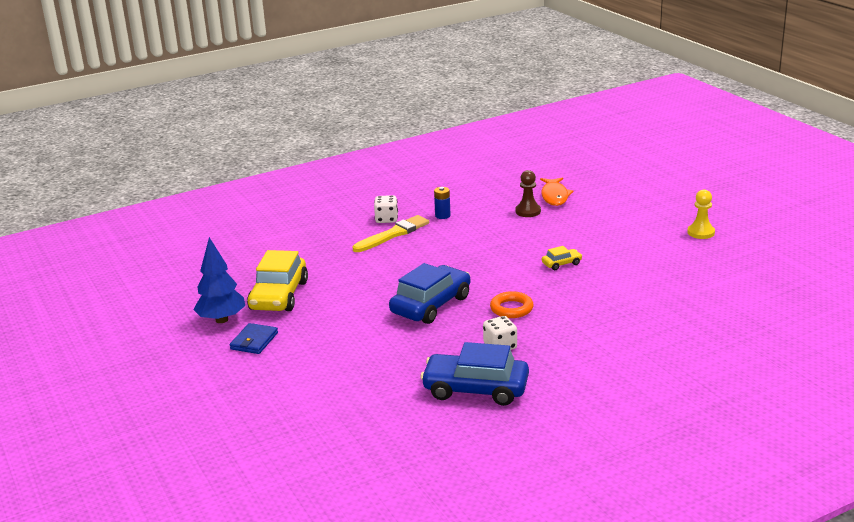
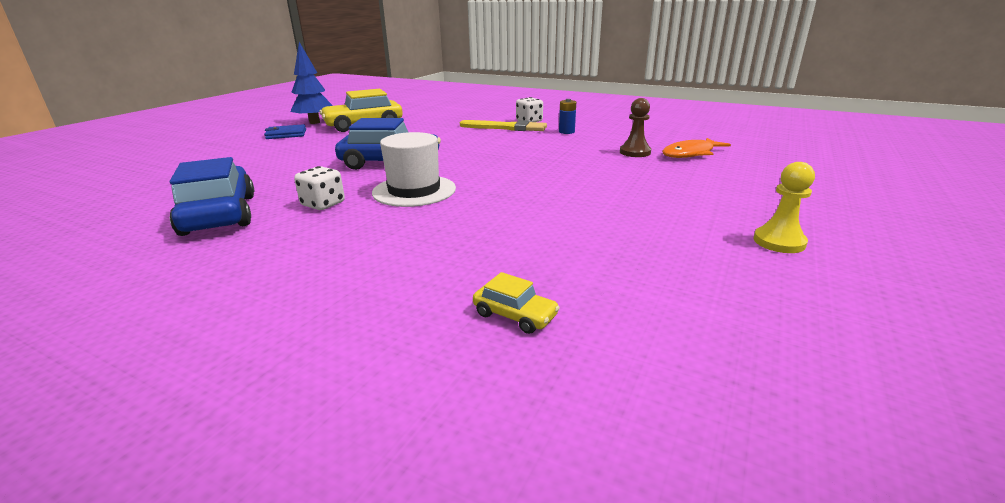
camera: 55 degrees right, 0 degrees up
orange ring [490,291,534,318] -> white hat [372,132,456,207]
yellow car [542,246,582,270] -> yellow car moved to [473,272,560,334]

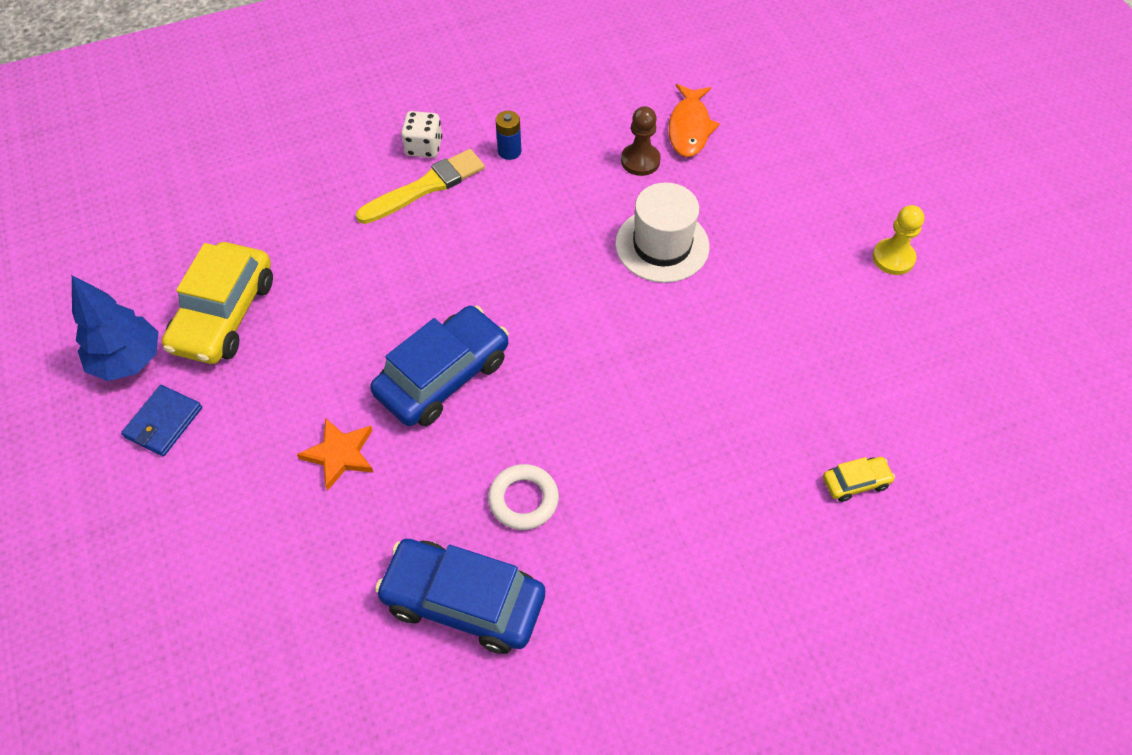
camera: 50 degrees left, 30 degrees up
white dice [294,166,345,210] -> white ring [488,464,559,530]
white hat [372,132,456,207] -> white hat moved to [615,182,710,283]
none -> orange star [297,418,374,491]

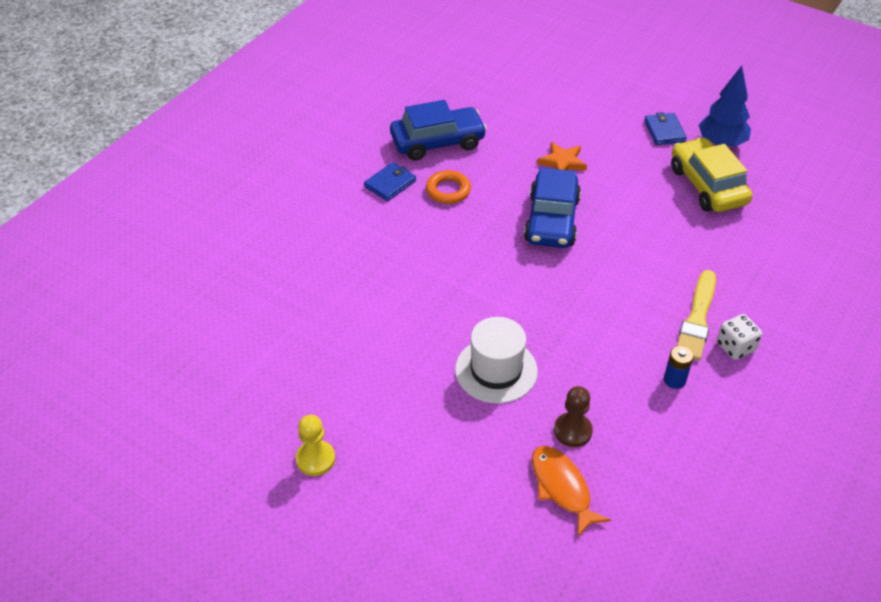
camera: 145 degrees right, 10 degrees down
white ring [488,464,559,530] -> orange ring [426,170,471,204]
yellow car [823,457,895,502] -> none
none -> blue wallet [364,162,416,201]

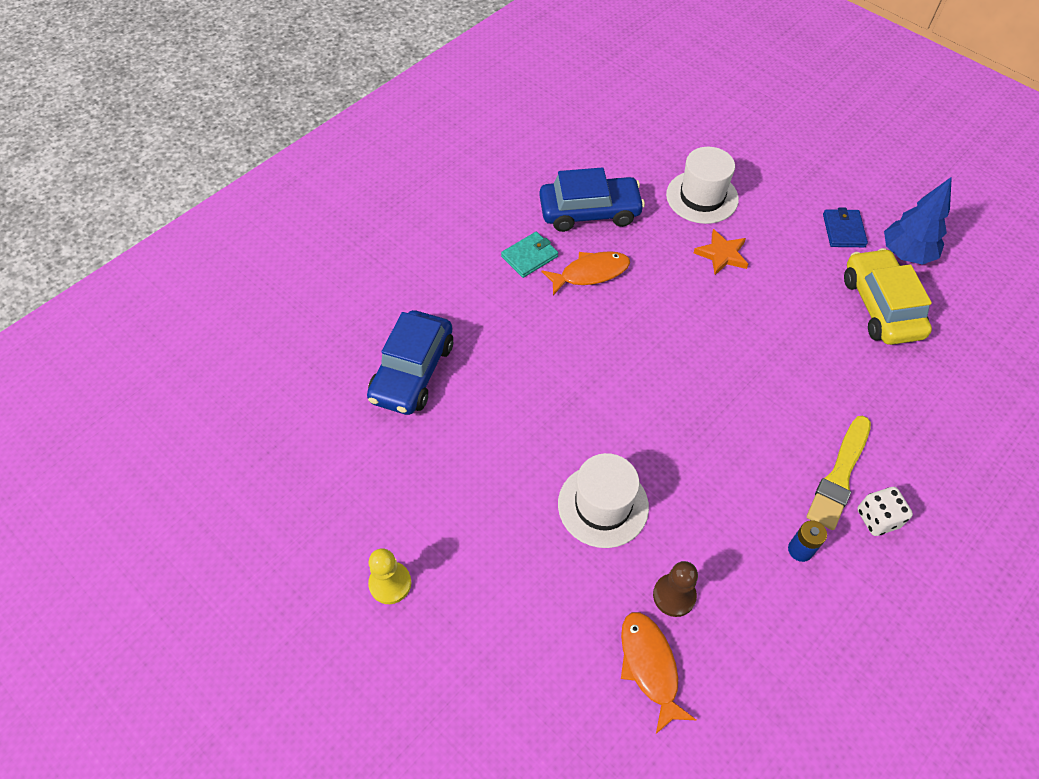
camera: 10 degrees right, 10 degrees up
blue wallet [364,162,416,201] -> turquoise wallet [501,232,558,278]
orange ring [426,170,471,204] -> orange fish [541,251,630,295]
blue car [524,167,581,248] -> blue car moved to [367,310,453,415]
none -> white hat [666,147,739,224]

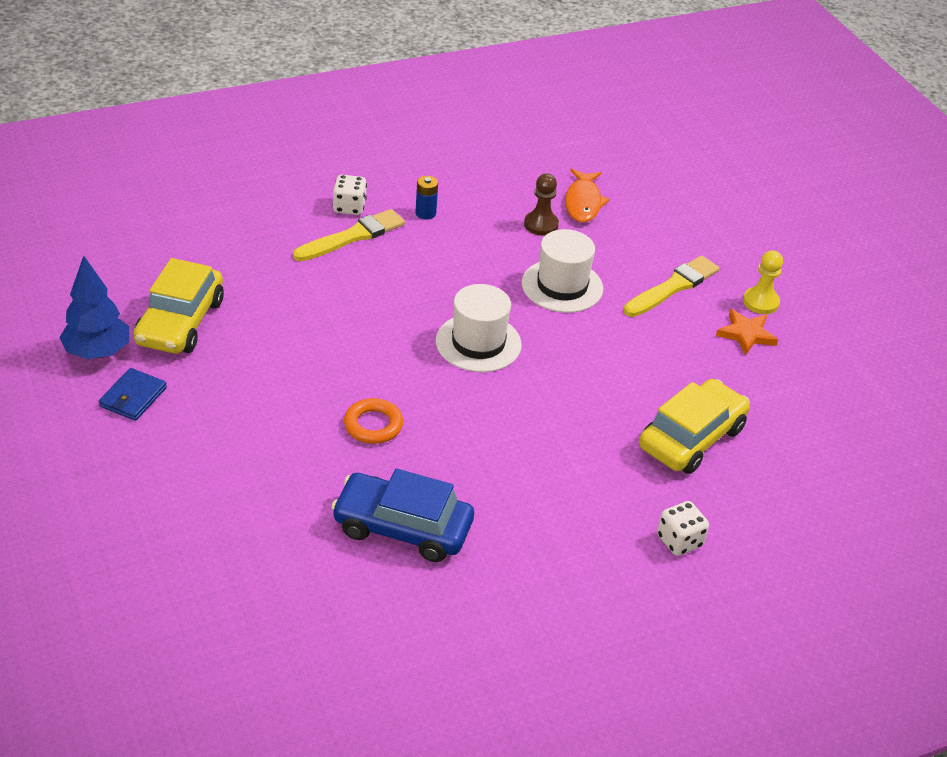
camera: 160 degrees left, 15 degrees down
blue car [367,310,453,415] -> yellow car [639,379,750,474]
turquoise wallet [501,232,558,278] -> none
orange fish [541,251,630,295] -> none
white hat [666,147,739,224] -> white hat moved to [436,284,522,372]
orange star [694,229,748,275] -> orange star moved to [716,309,778,355]
none -> orange ring [344,398,403,444]
none -> yellow brush [624,256,719,317]
none -> white dice [657,501,709,556]

